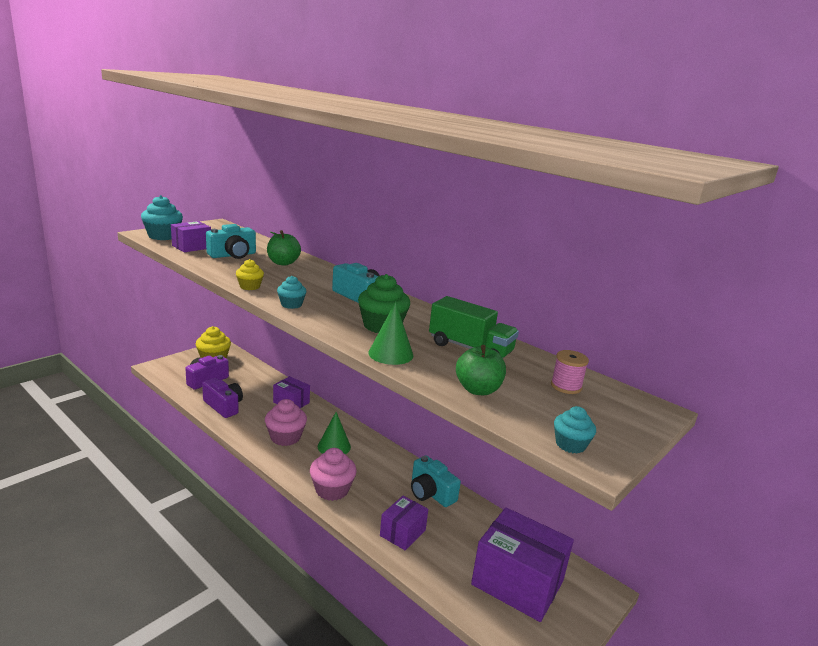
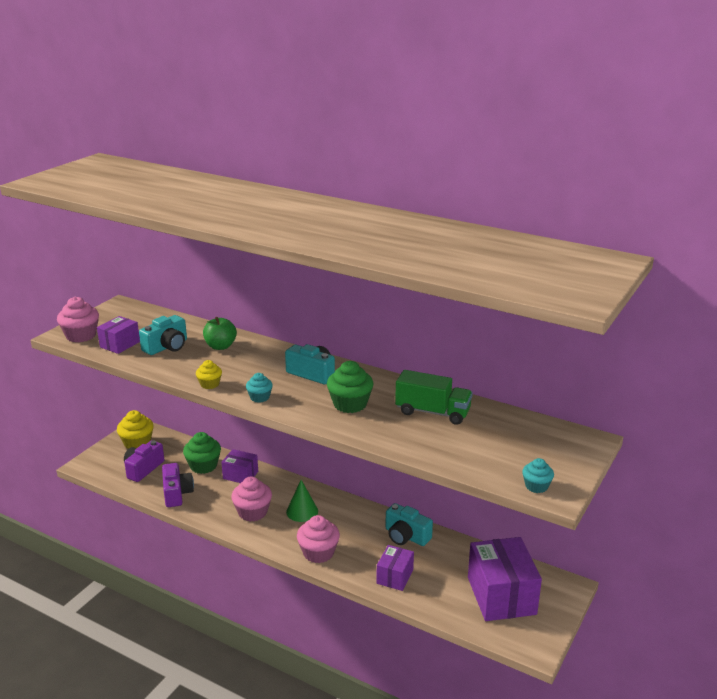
camera: 10 degrees left, 5 degrees up
turquoise cupcake [141,195,183,240] -> pink cupcake [57,297,99,343]
purple camera [202,378,243,418] -> purple camera turned 45 degrees clockwise [162,463,194,507]
green cone [368,302,414,365] -> none
green apple [456,345,506,395] -> none
purple box [471,508,574,622] -> purple box turned 60 degrees clockwise [468,537,542,621]
pink spool [551,350,589,394] -> none
none -> green cupcake [183,432,221,474]

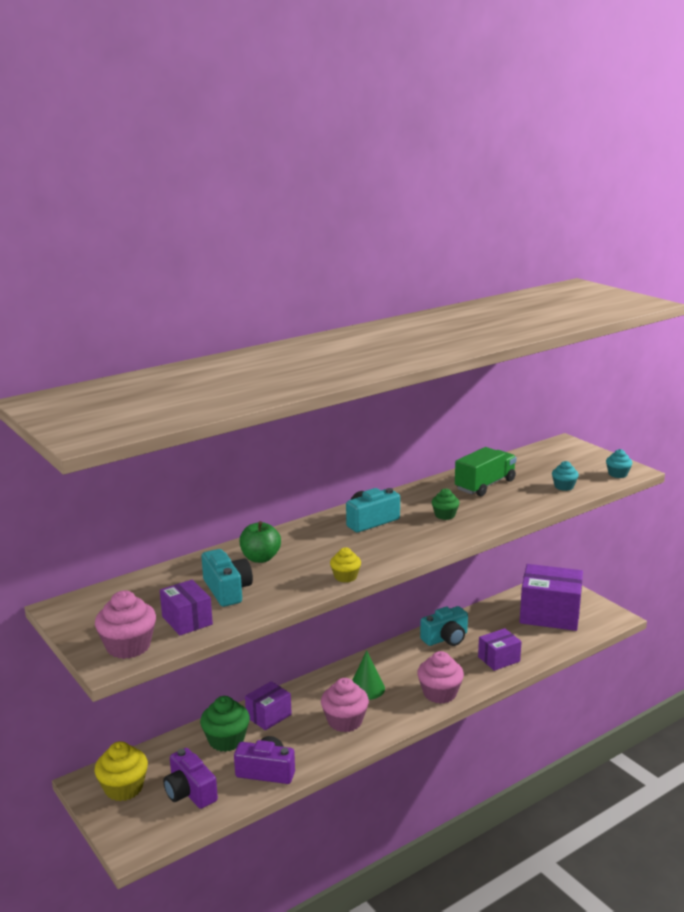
camera: 65 degrees left, 5 degrees down
turquoise cupcake [246,373,273,403] -> turquoise cupcake moved to [552,461,579,491]
green cupcake [327,361,373,413] -> green cupcake [432,488,459,520], size x0.58
purple box [376,545,414,591] -> purple box turned 75 degrees counterclockwise [478,628,522,671]

